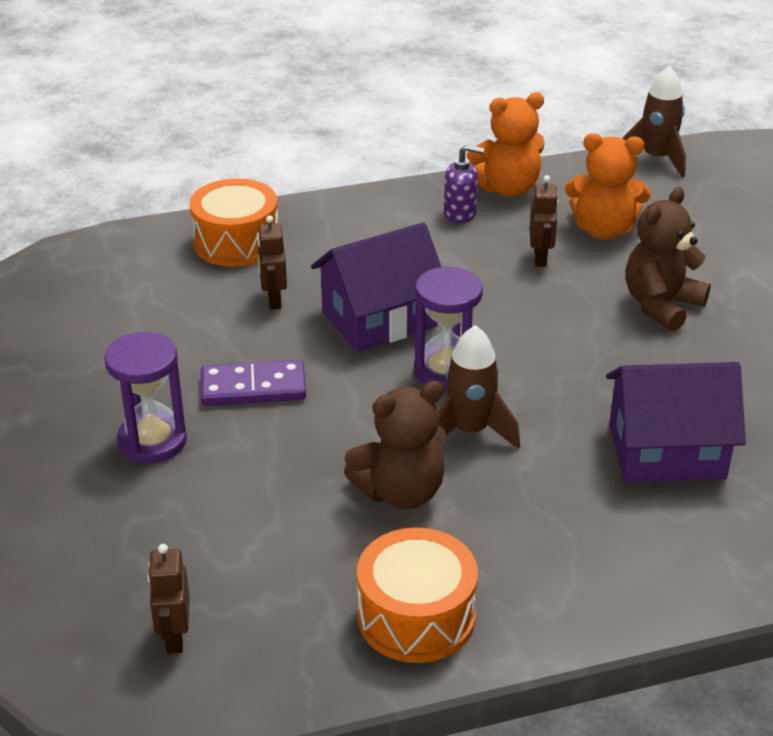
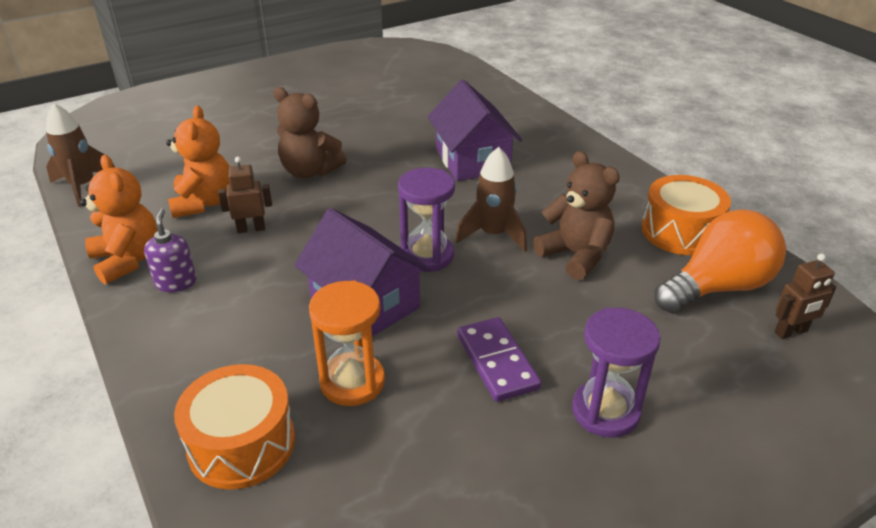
camera: 105 degrees left, 0 degrees up
brown robot [257,215,287,309] -> orange hourglass [309,280,385,406]
none -> orange light bulb [654,209,786,313]

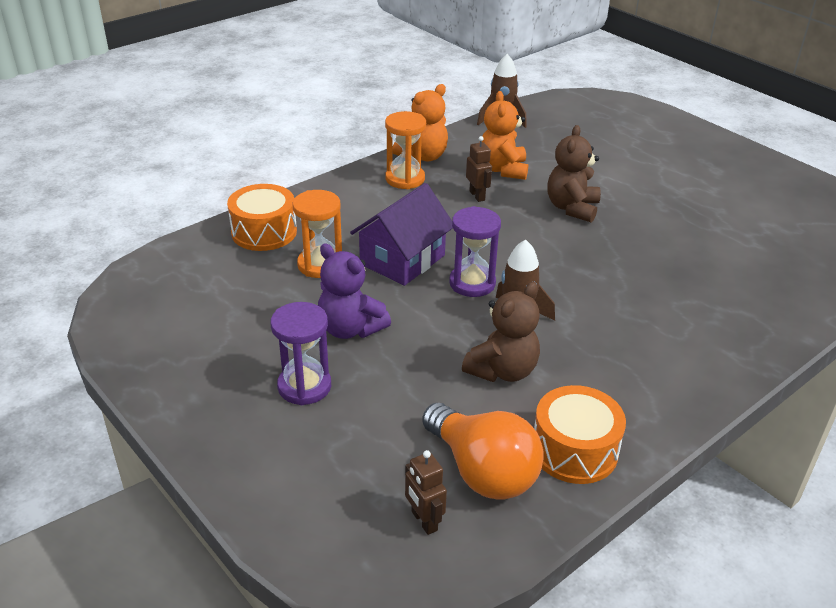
camera: 80 degrees right, 0 degrees up
purple soap dispenser [144,208,196,292] -> orange hourglass [385,111,426,189]
orange teddy bear [166,106,230,218] -> orange teddy bear turned 105 degrees clockwise [482,91,528,180]
purple house [428,80,522,181] -> none
purple domino [457,317,542,402] -> purple teddy bear [318,244,391,339]

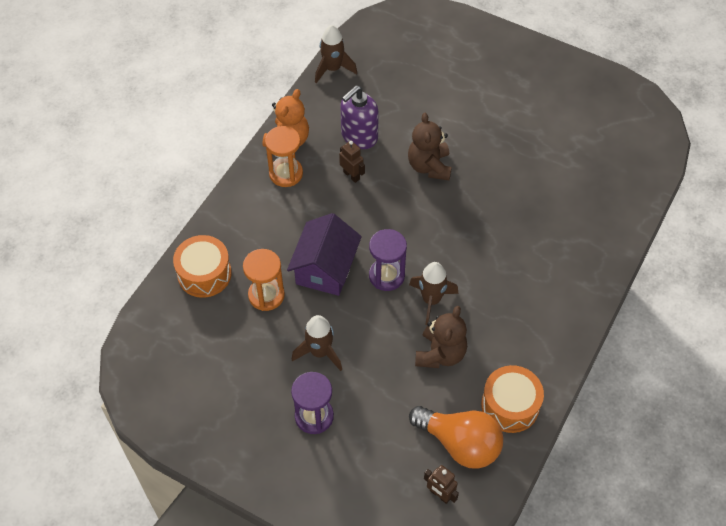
camera: 20 degrees left, 20 degrees up
purple teddy bear [318,244,391,339] -> brown rocket [292,315,342,371]
orange teddy bear [482,91,528,180] -> purple soap dispenser [340,85,379,149]

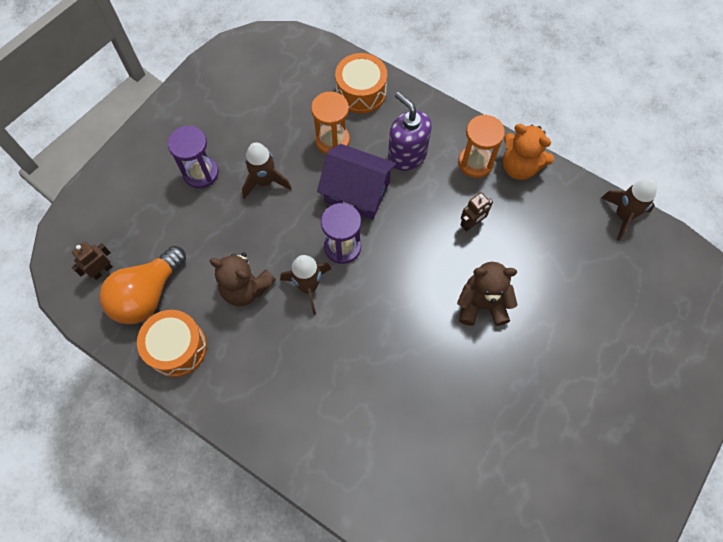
camera: 95 degrees right, 10 degrees up
purple soap dispenser [340,85,379,149] -> purple soap dispenser moved to [388,92,432,171]

